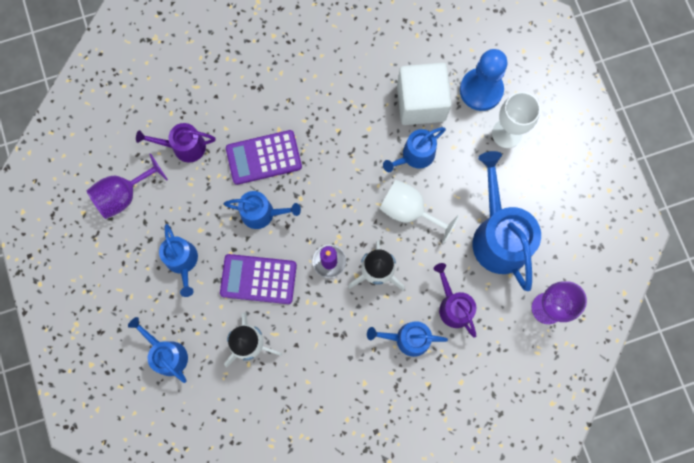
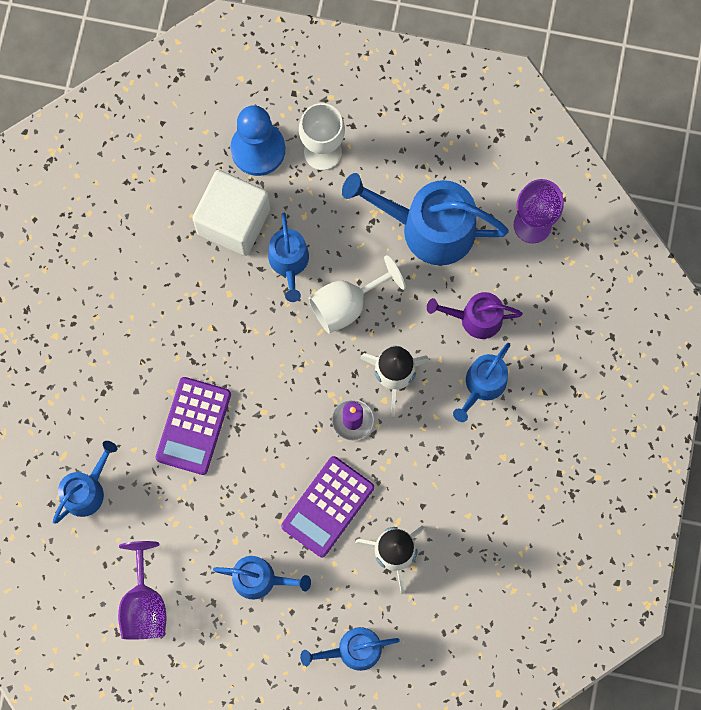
camera: 60 degrees left, 0 degrees up
purple watering can [136,123,216,163] -> none
blue watering can [223,191,301,229] -> blue watering can moved to [53,441,117,524]

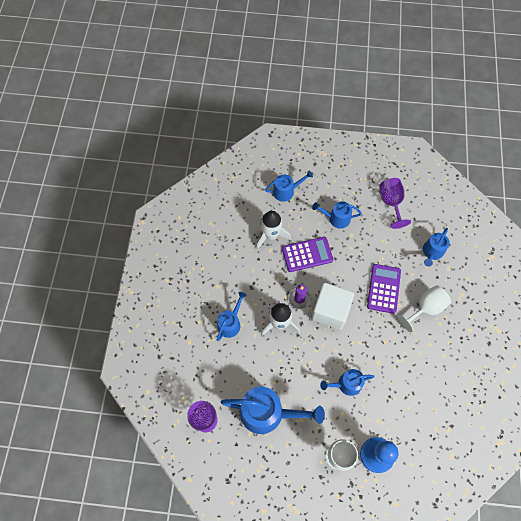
camera: 175 degrees right, 10 degrees down
white cube [192,170,270,256] -> white cube moved to [311,283,354,330]
blue watering can [268,213,309,302] -> blue watering can turned 90 degrees counterclockwise [320,369,375,396]
purple calculator [281,456,374,557] -> purple calculator turned 45 degrees clockwise [282,237,333,272]
white goblet [309,255,406,333] -> white goblet moved to [398,285,451,332]
purple watering can [427,292,523,339] -> none

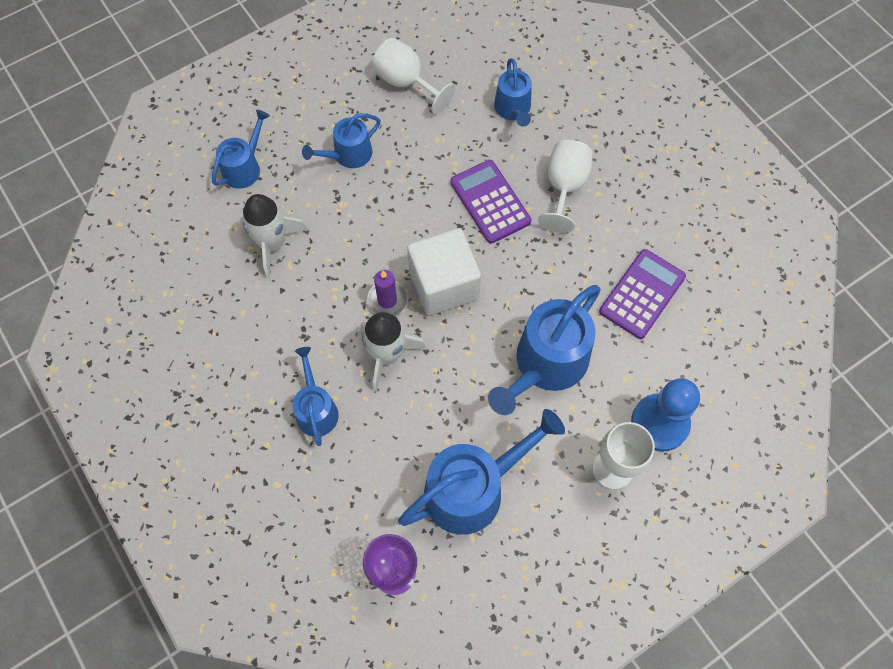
camera: 40 degrees left, 0 degrees up
purple calculator [282,237,333,272] -> purple calculator moved to [599,249,686,339]
blue watering can [320,369,375,396] -> blue watering can [488,285,601,415], size x1.76
purple goblet [379,178,411,229] -> white goblet [372,38,456,114]

